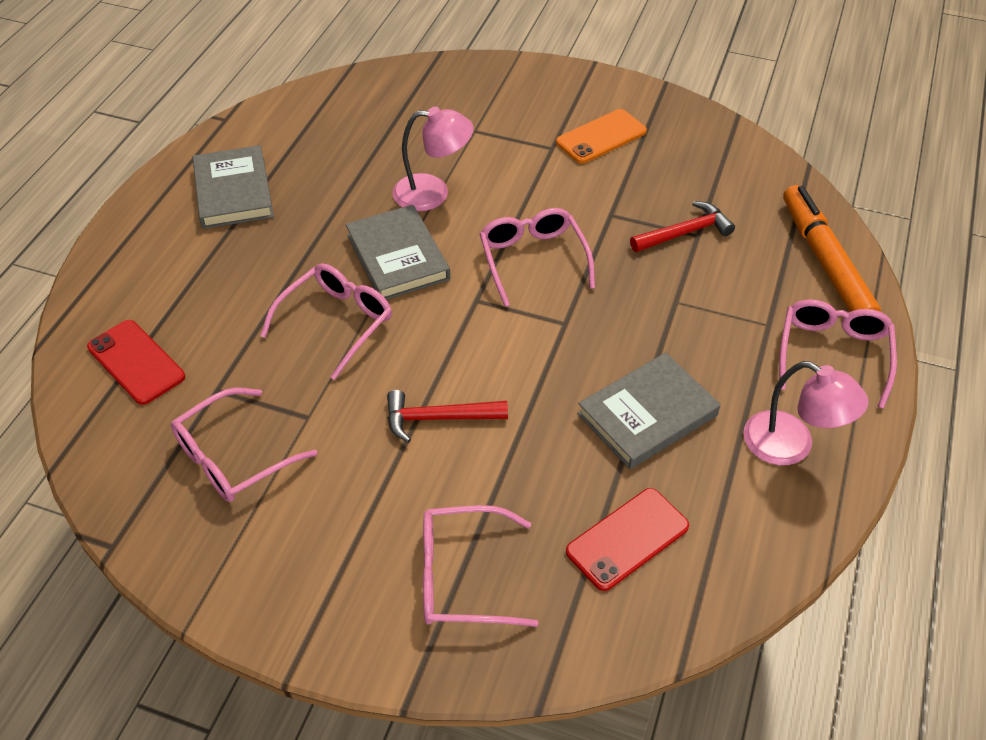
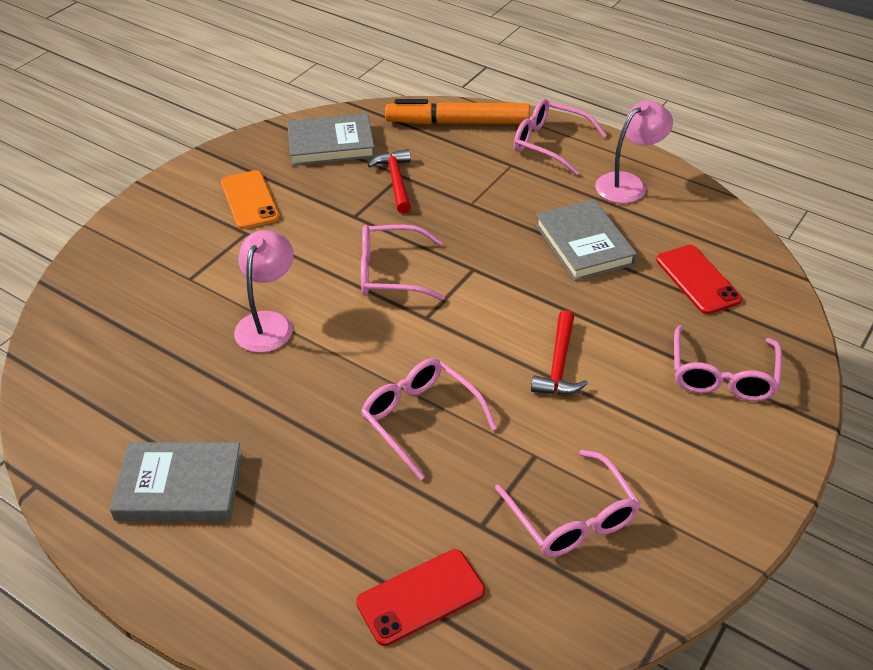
camera: 75 degrees left, 5 degrees down
grey book [346,205,450,300] -> grey book moved to [287,113,375,166]

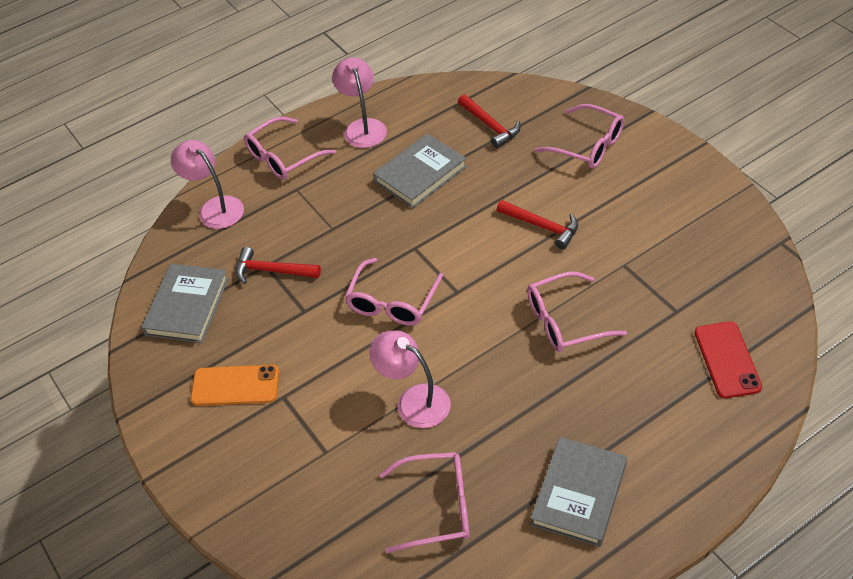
camera: 65 degrees left, 5 degrees up
orange marker [385,99,530,125] -> pink lamp [171,140,244,229]
pink glasses [495,450,641,557] -> pink glasses moved to [379,452,470,553]
grey book [535,199,637,281] -> grey book turned 45 degrees counterclockwise [373,133,467,208]
red phone [656,245,742,314] -> red hammer [458,94,521,148]

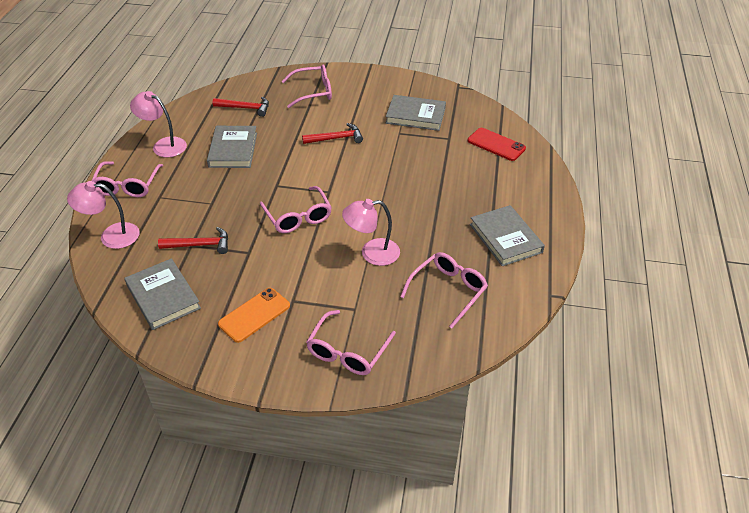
camera: 50 degrees left, 5 degrees down
red hammer [235,247,321,284] -> red hammer turned 150 degrees counterclockwise [158,227,228,254]
pink glasses [527,272,627,352] -> pink glasses moved to [306,310,396,375]
none -> grey book [386,95,446,131]

